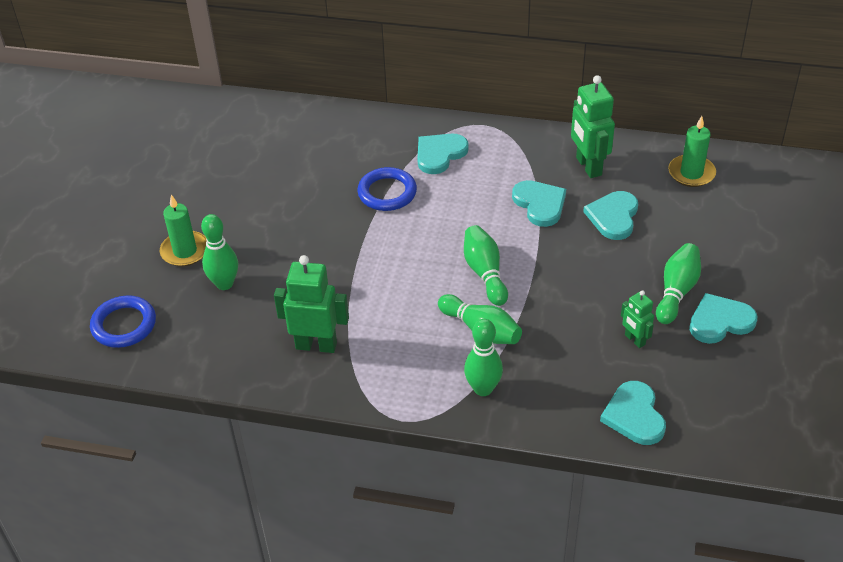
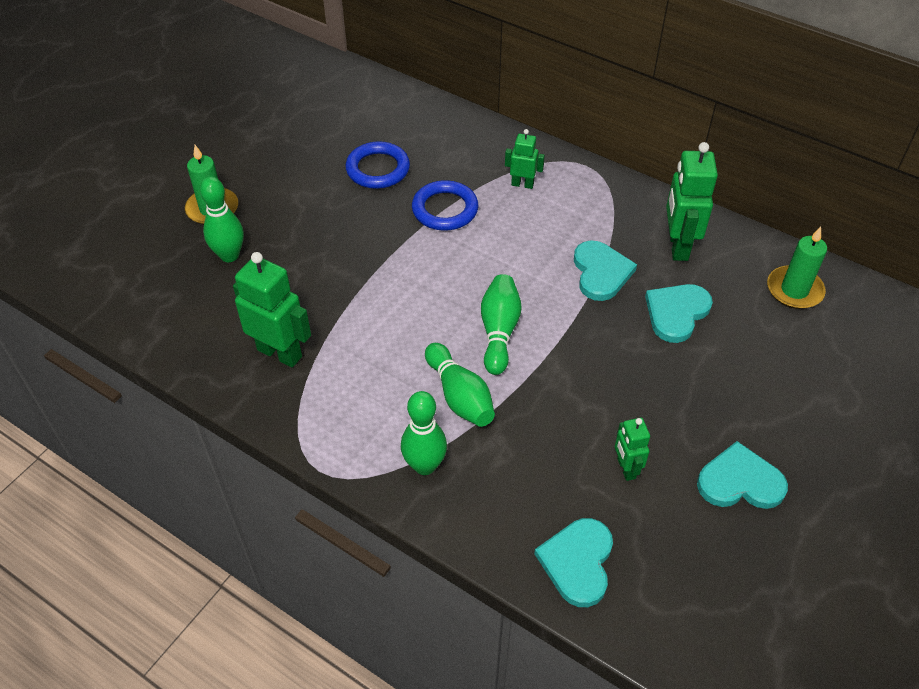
camera: 20 degrees right, 5 degrees up
blue ring [90,295,156,348] -> blue ring moved to [345,141,410,189]
turquoise heart [418,134,469,174] -> green robot [505,129,545,189]
green bowling pin [656,243,701,324] -> none

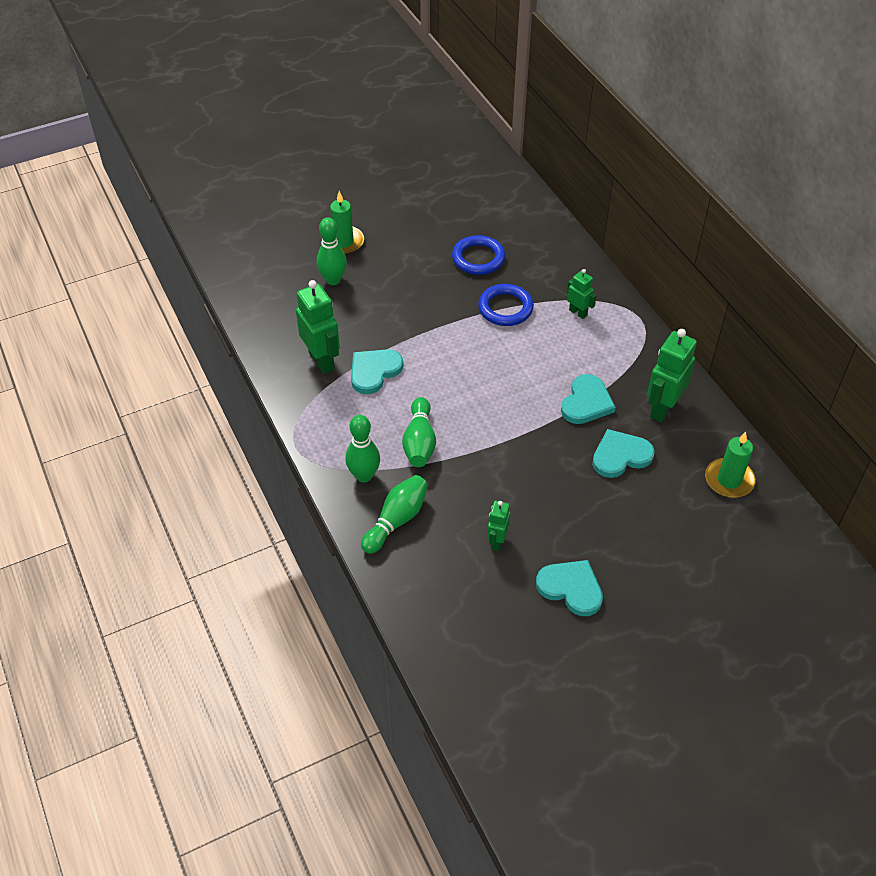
camera: 30 degrees right, 0 degrees up
green bowling pin [481,274,522,375] -> green bowling pin moved to [361,475,428,554]
turquoise heart [534,518,613,607] -> turquoise heart moved to [351,349,403,394]

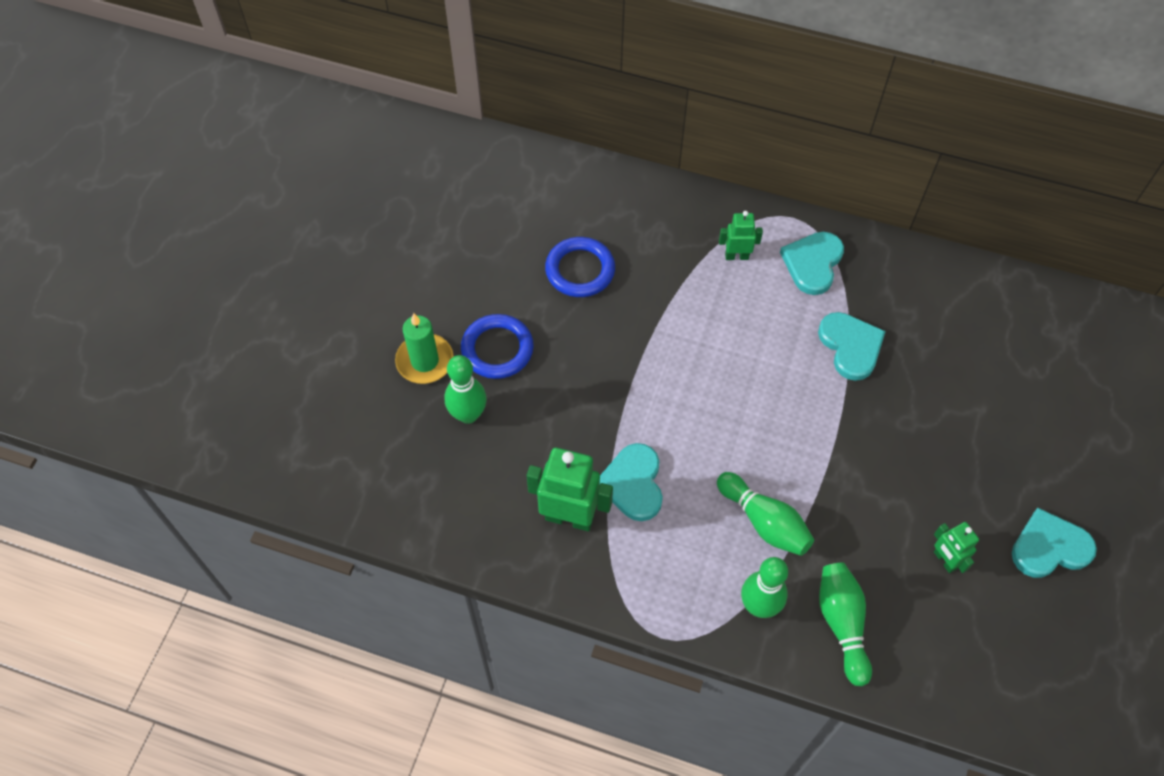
camera: 45 degrees left, 10 degrees up
blue ring [478,284,534,326] -> blue ring moved to [461,314,534,379]
turquoise heart [592,429,655,478] -> turquoise heart moved to [780,232,844,295]
green robot [647,329,697,422] -> none
green candle [705,432,756,498] -> none

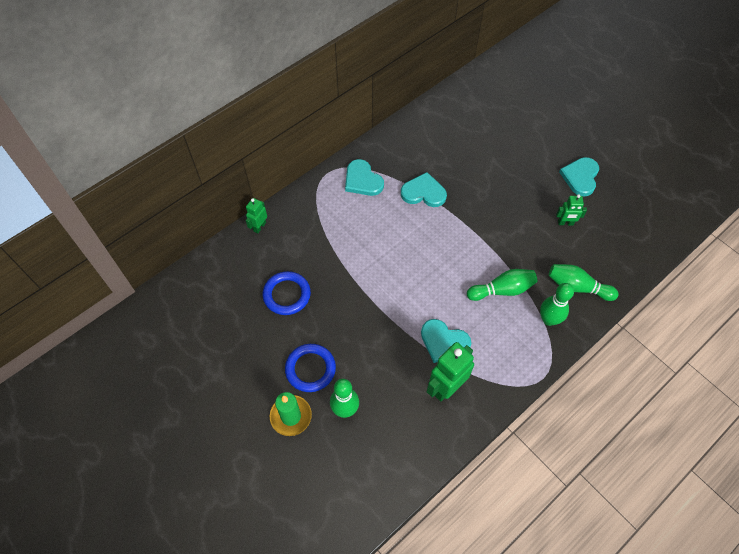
camera: 60 degrees left, 0 degrees up
green robot [719,211,763,260] -> green robot moved to [246,198,267,233]

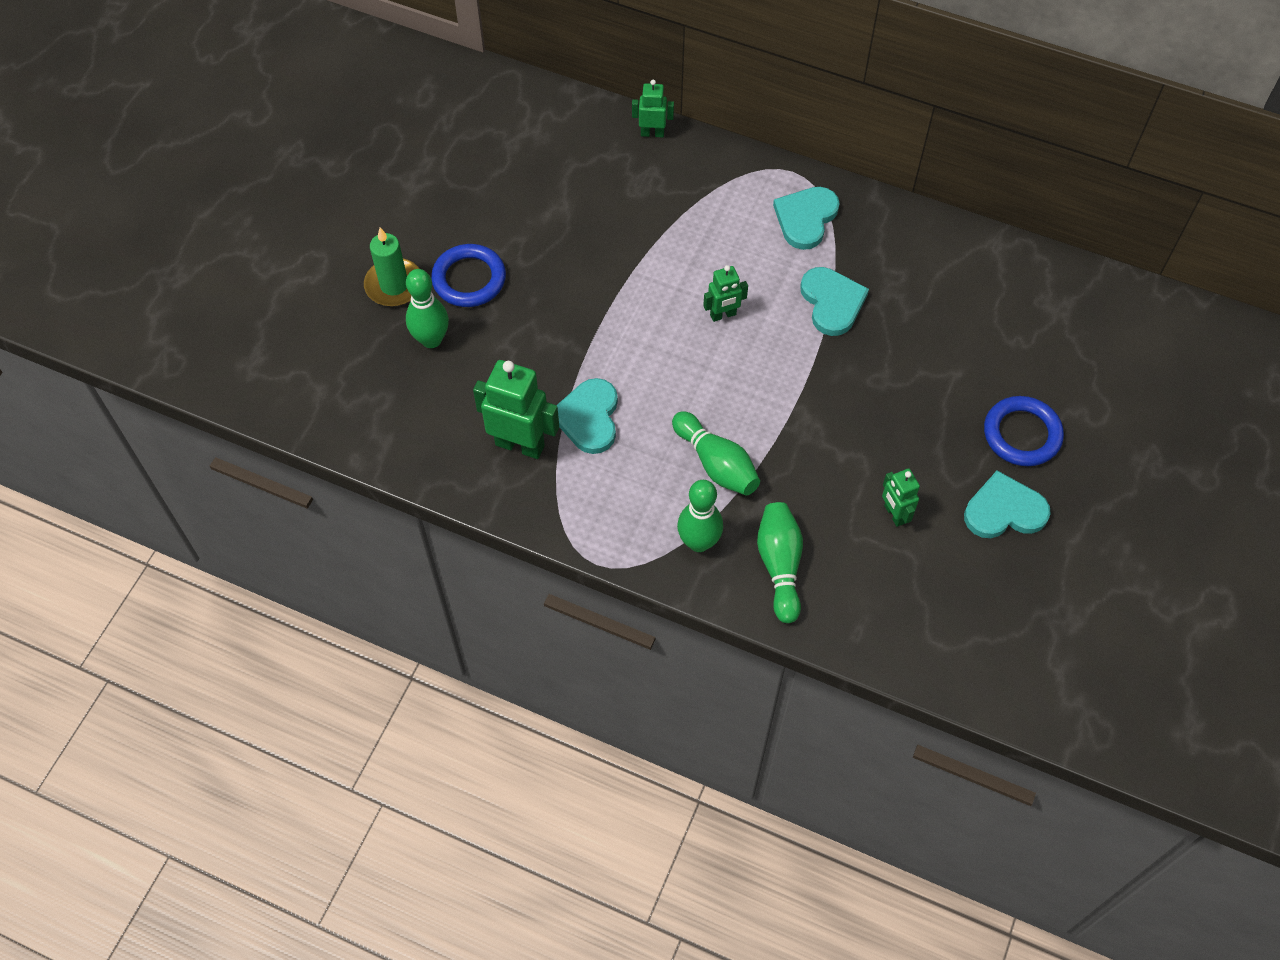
camera: 65 degrees right, 0 degrees up
blue ring [263,271,311,315] -> blue ring moved to [984,396,1064,466]
none -> green robot [703,265,748,322]

